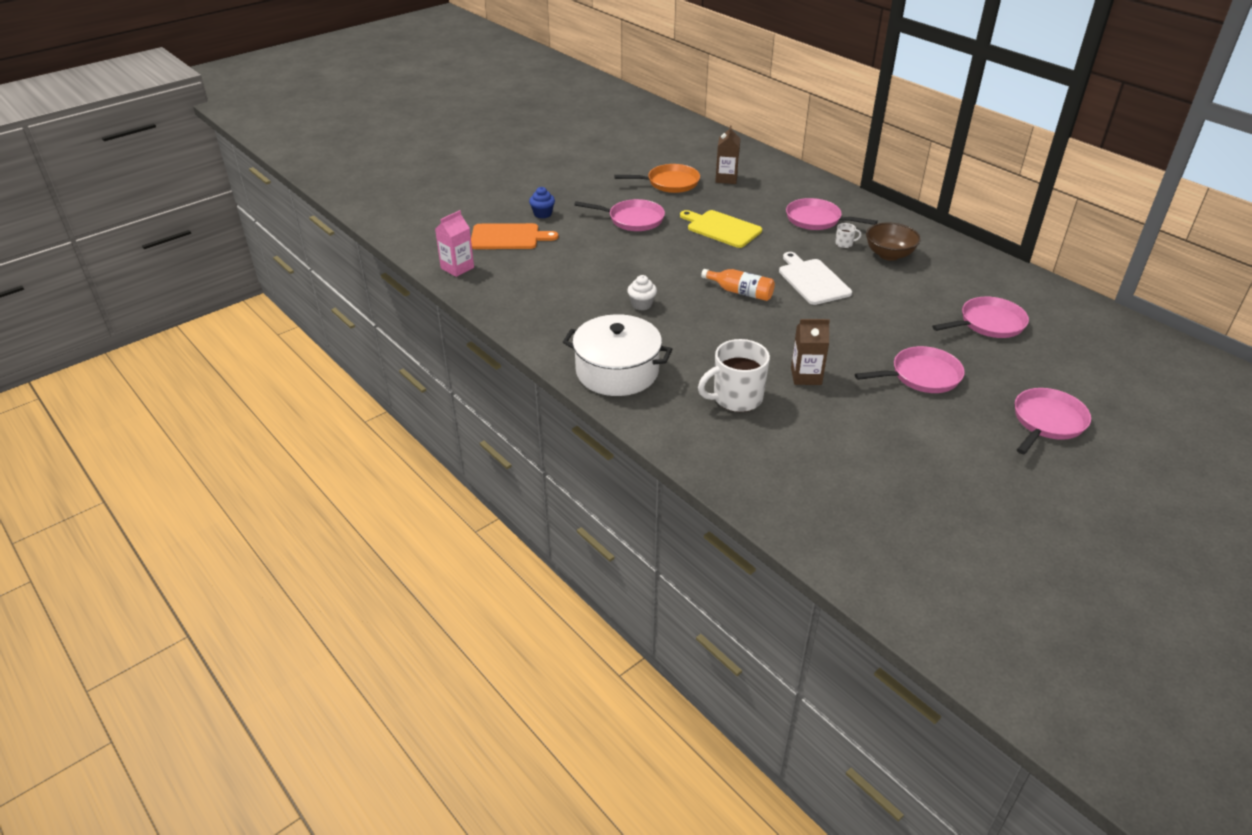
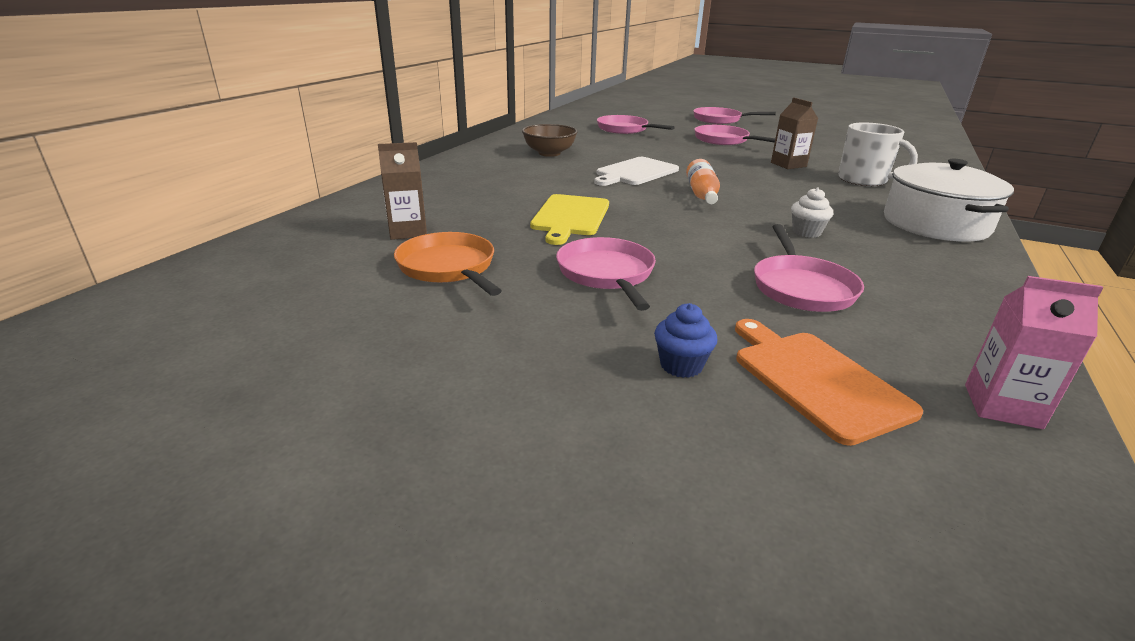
camera: 115 degrees left, 10 degrees down
pink pan [786,198,878,230] -> pink pan moved to [754,224,864,312]
white mug [835,223,861,248] -> none

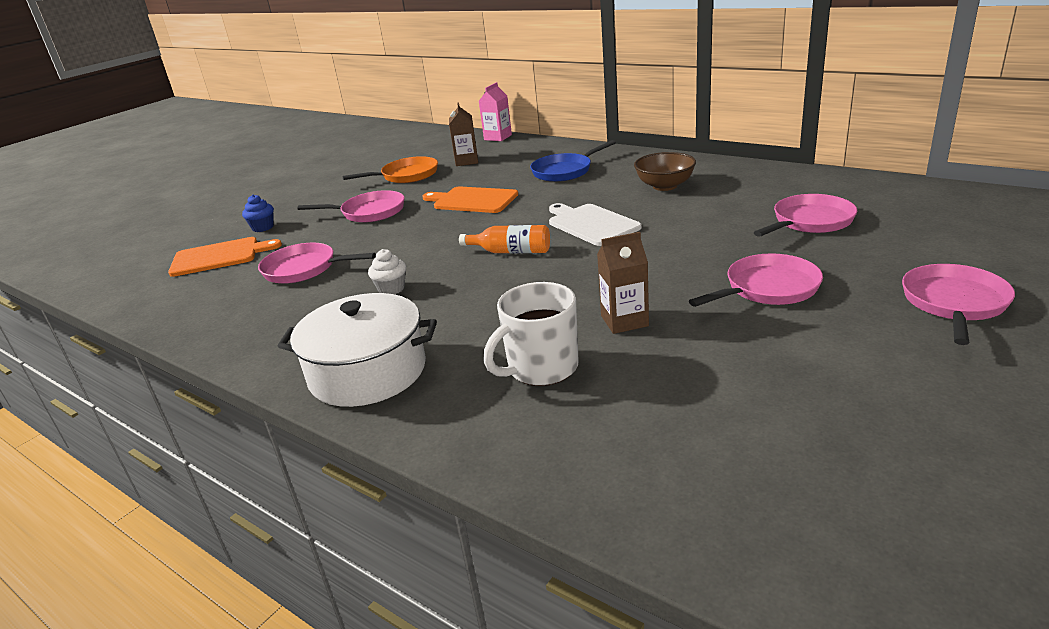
camera: 105 degrees right, 0 degrees up
yellow cutting board [530,194,609,245] -> orange cutting board [423,187,518,213]
pink carton [965,276,1103,429] -> pink carton moved to [479,82,512,141]
none -> blue pan [530,140,616,182]

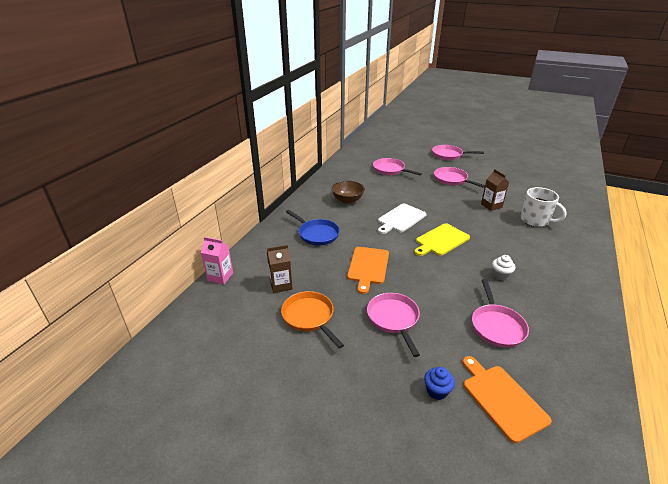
camera: 105 degrees left, 5 degrees up
white pot [278,293,437,407] -> none
orange bottle [459,225,550,253] -> yellow cutting board [414,223,470,256]

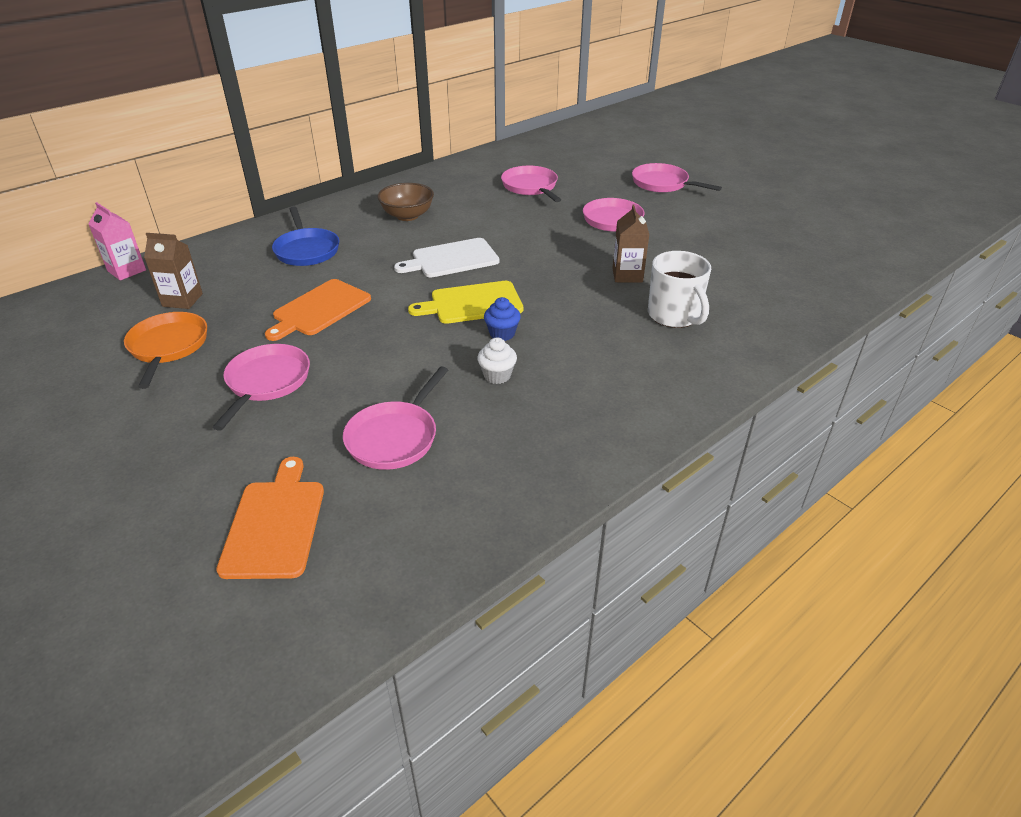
camera: 25 degrees right, 5 degrees up
blue cupcake [424,367,455,400] -> blue cupcake moved to [484,297,521,341]

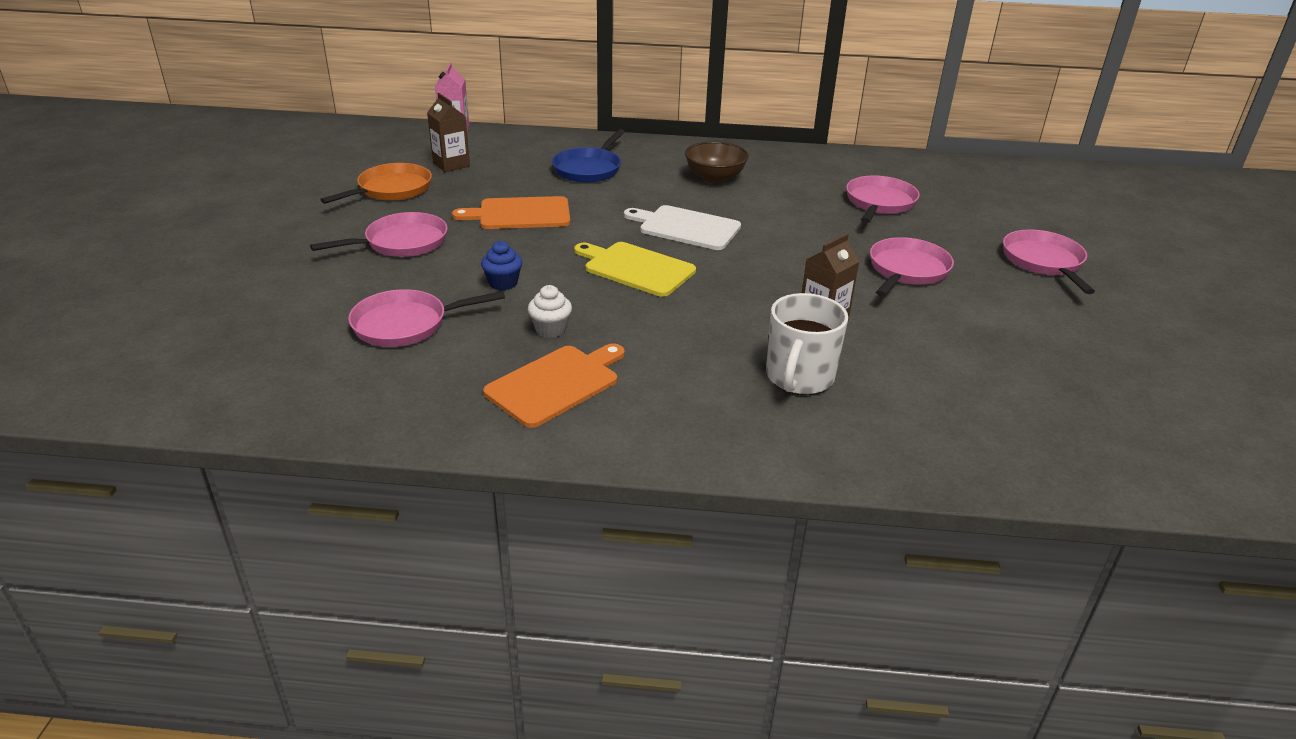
camera: 45 degrees right, 5 degrees down
orange cutting board [216,457,324,579] -> orange cutting board moved to [483,343,625,428]
blue cupcake [484,297,521,341] -> blue cupcake moved to [481,241,522,290]

